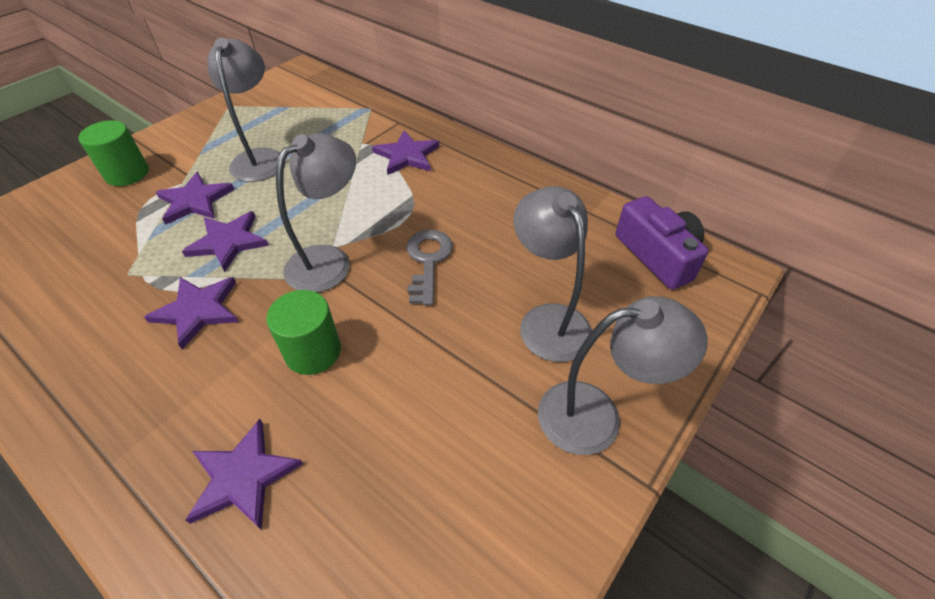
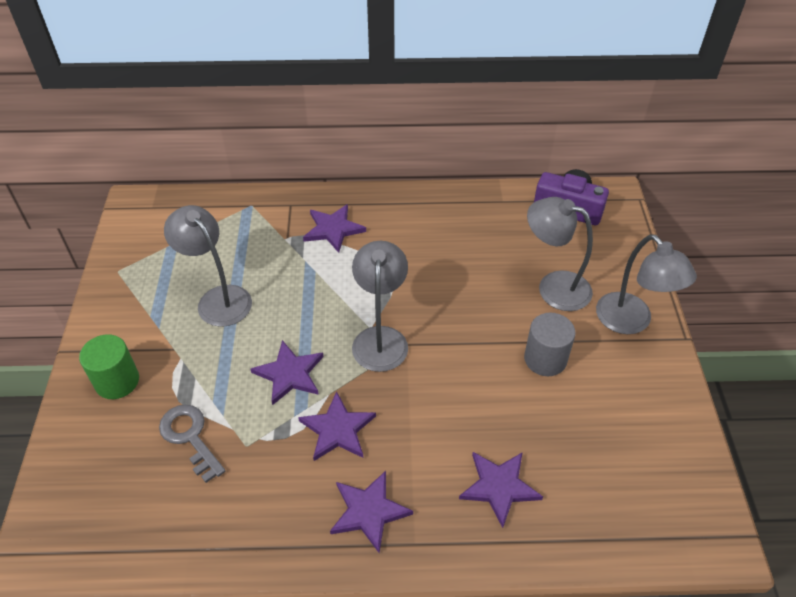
camera: 40 degrees left, 0 degrees up
purple star [156,172,235,225] -> purple star moved to [330,471,413,553]
green cylinder [266,290,341,375] -> none
grey key [407,230,453,305] -> grey key moved to [159,405,225,483]
grey lamp [538,296,708,455] -> grey lamp turned 105 degrees clockwise [596,234,697,334]
none -> grey cylinder [524,313,576,376]

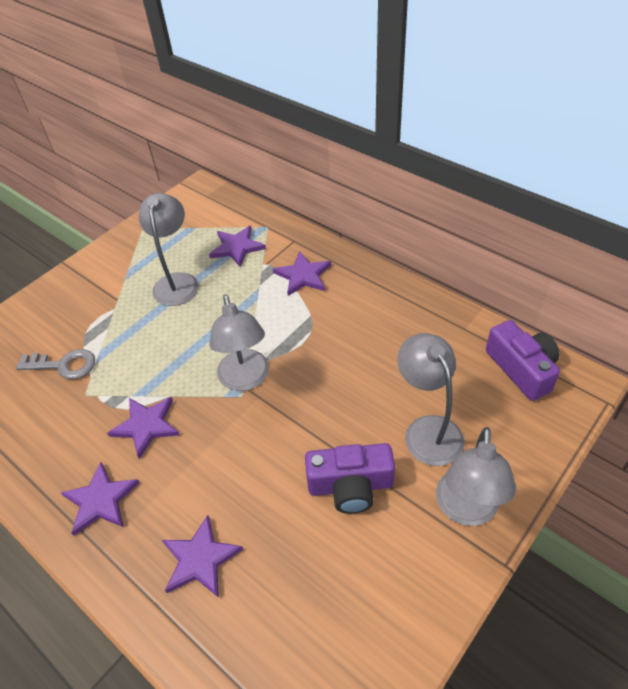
camera: 45 degrees right, 0 degrees up
green cylinder [79,334,139,399] -> none
grey key [159,405,225,483] -> grey key turned 90 degrees clockwise [16,349,95,379]
purple star [250,340,324,405] -> purple star moved to [209,226,266,267]
grey lamp [352,241,408,372] -> grey lamp turned 120 degrees clockwise [210,295,269,391]
grey cylinder [524,313,576,376] -> purple camera [305,443,395,514]

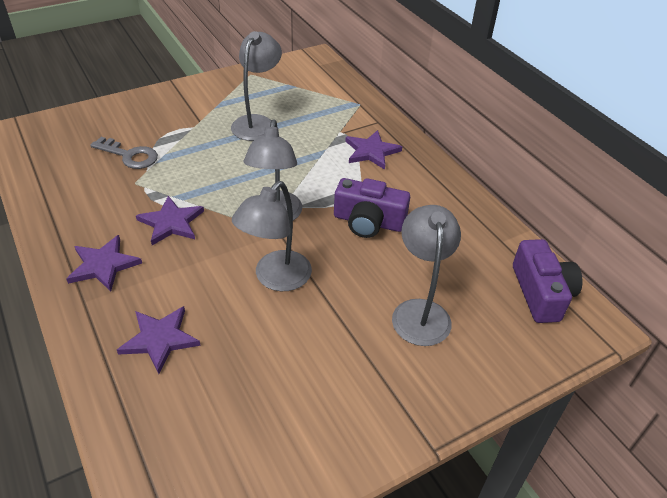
camera: 15 degrees right, 5 degrees down
purple star [209,226,266,267] -> none
purple camera [305,443,395,514] -> purple camera moved to [334,178,410,238]
grey lamp [436,427,516,526] -> grey lamp moved to [232,181,312,291]

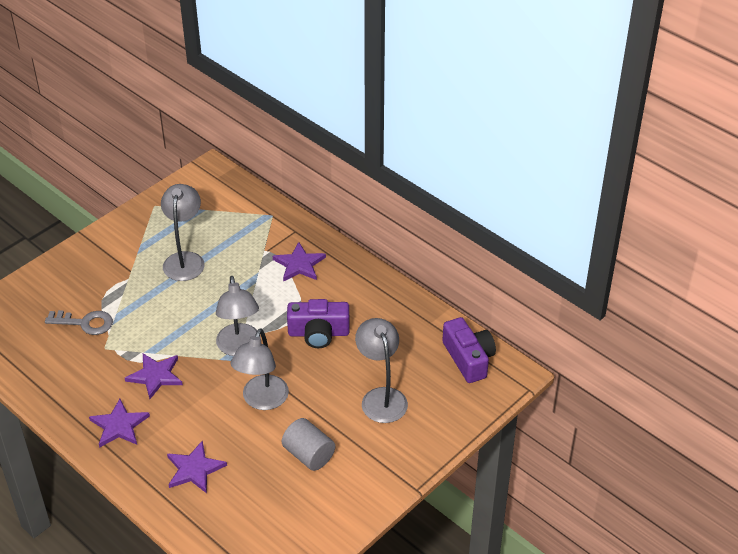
camera: 15 degrees left, 0 degrees up
none -> grey cylinder [282,418,335,471]

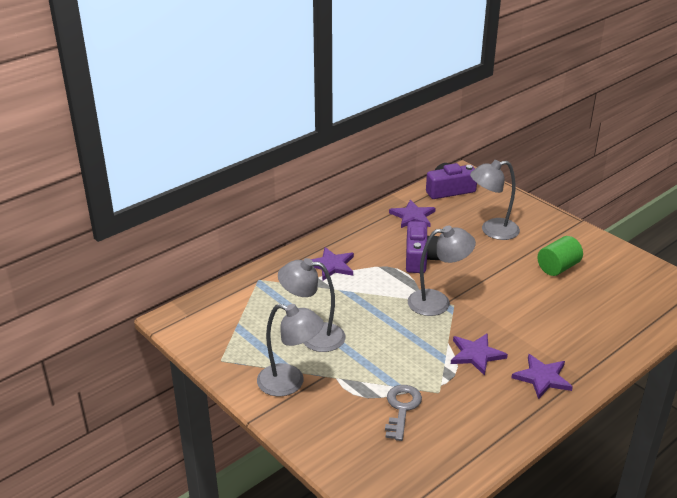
camera: 85 degrees left, 10 degrees down
purple star [167,440,227,493] -> purple star moved to [389,200,436,228]
grey lamp [231,328,289,410] -> grey lamp moved to [257,304,324,396]
grey cylinder [282,418,335,471] -> green cylinder [537,236,583,276]

